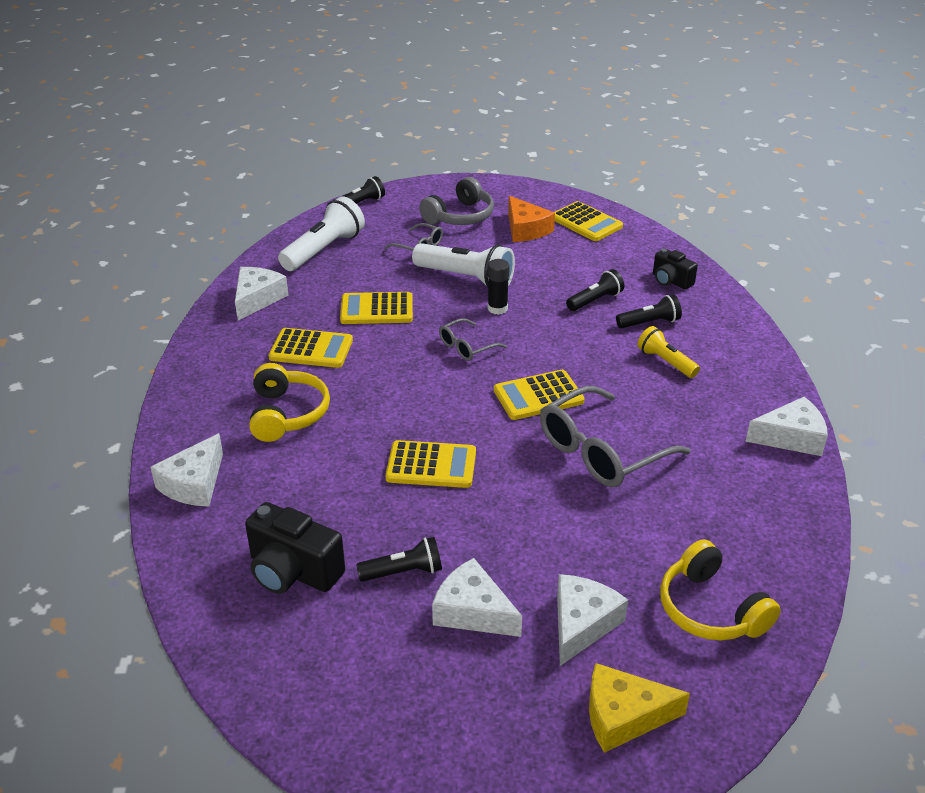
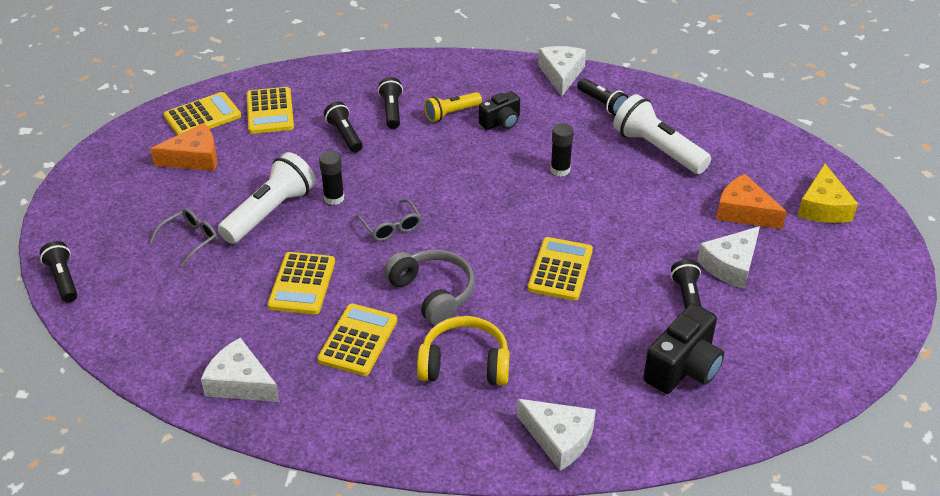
camera: 80 degrees left, 5 degrees up
white flashlight [278,197,365,271] -> white flashlight moved to [613,94,711,174]
grey headphones [419,177,494,225] -> grey headphones moved to [384,250,475,326]
yellow calculator [494,370,584,420] -> yellow calculator moved to [247,87,294,134]
grey glasses [540,386,691,487] -> black glue stick [550,123,574,177]
white cheese [557,574,628,666] -> orange cheese [716,174,787,229]
black camera [653,249,698,290] -> black camera moved to [479,91,520,130]
yellow headphones [660,539,781,641] -> none
none -> black flashlight [577,78,628,115]

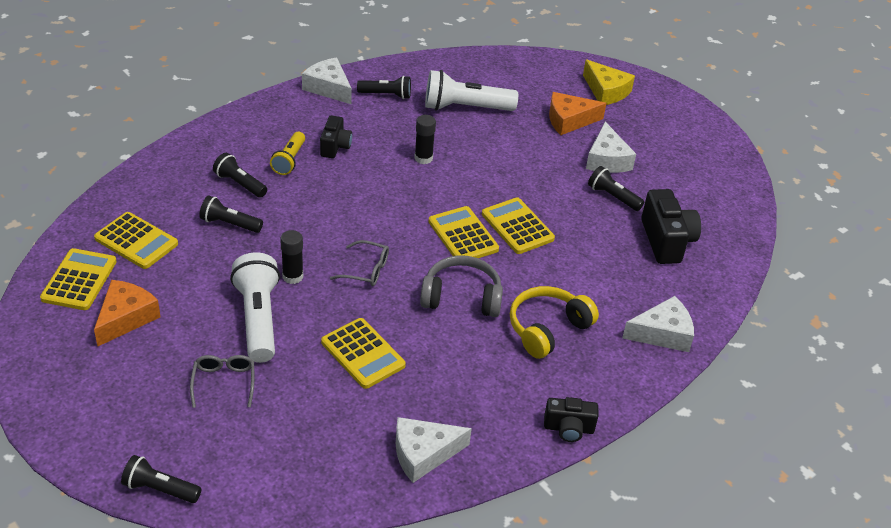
camera: 50 degrees left, 0 degrees up
yellow calculator [318,304,397,376] -> yellow calculator moved to [429,206,499,258]
none -> black camera [544,397,598,442]

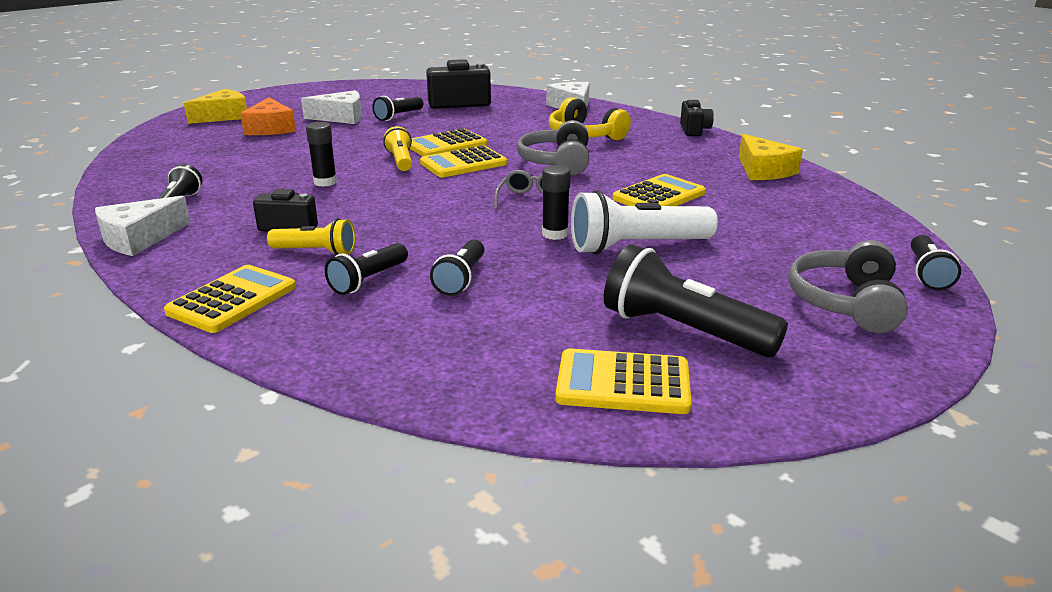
camera: 90 degrees left, 15 degrees down
yellow calculator [94,212,178,269] -> yellow calculator moved to [164,265,296,333]
orange cheese [94,280,161,346] -> black flashlight [604,244,788,357]
grey glasses [190,355,254,408] -> none
white cheese [396,417,472,483] -> yellow cheese [739,134,803,180]
white flashlight [425,70,518,111] -> none
none -> yellow flashlight [383,126,412,171]
none -> grey headphones [788,240,908,333]

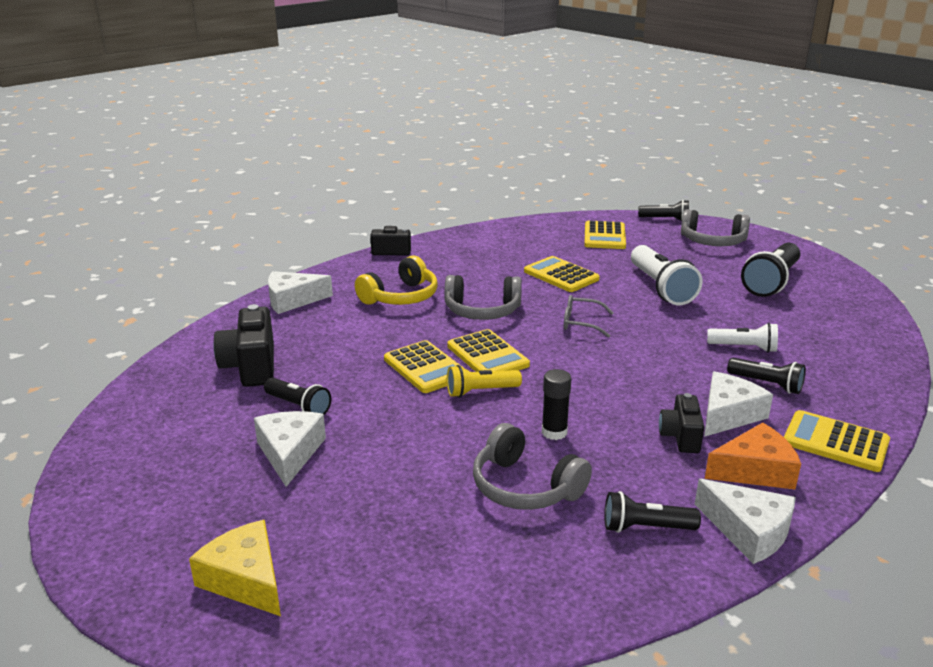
camera: 90 degrees left, 0 degrees up
orange cheese [240,97,296,135] -> orange cheese moved to [705,423,801,489]
yellow flashlight [267,218,356,255] -> white cheese [704,371,773,437]
black flashlight [430,239,484,296] -> white flashlight [707,323,778,352]
black glue stick [542,165,571,240] -> none
yellow calculator [556,349,691,414] -> yellow calculator moved to [584,221,626,249]
yellow cheese [739,134,803,180] -> none
none -> grey headphones [473,423,592,510]

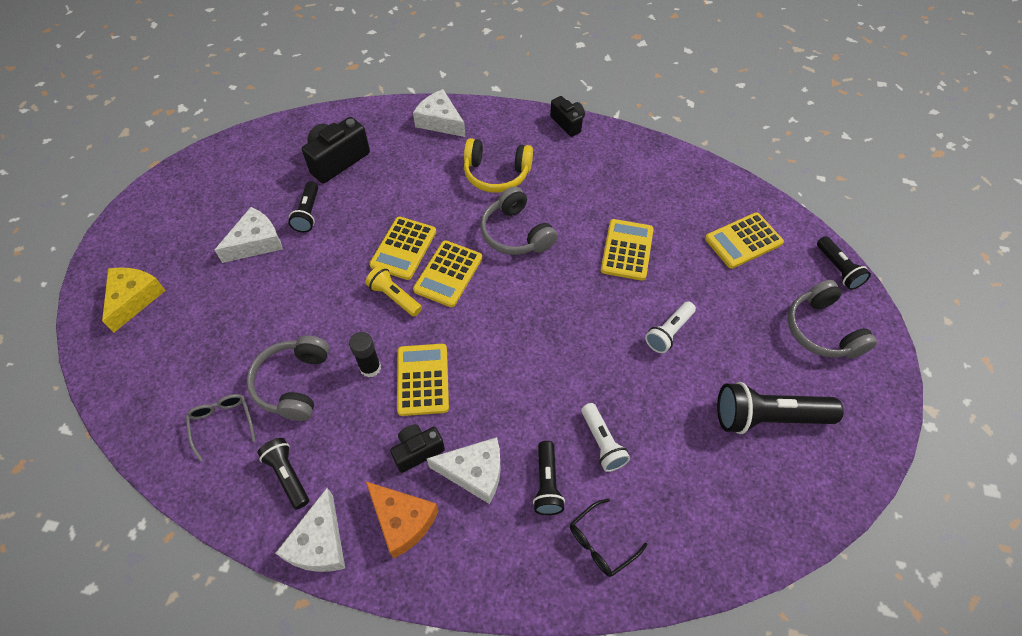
camera: 55 degrees right, 30 degrees up
grey glasses [564,295,614,338] -> grey glasses moved to [186,394,256,461]
white flashlight [631,245,703,305] -> white flashlight [645,301,696,353], size x0.59
yellow calculator [784,410,890,472] -> yellow calculator moved to [397,344,449,416]
none -> black glasses [570,499,647,577]

